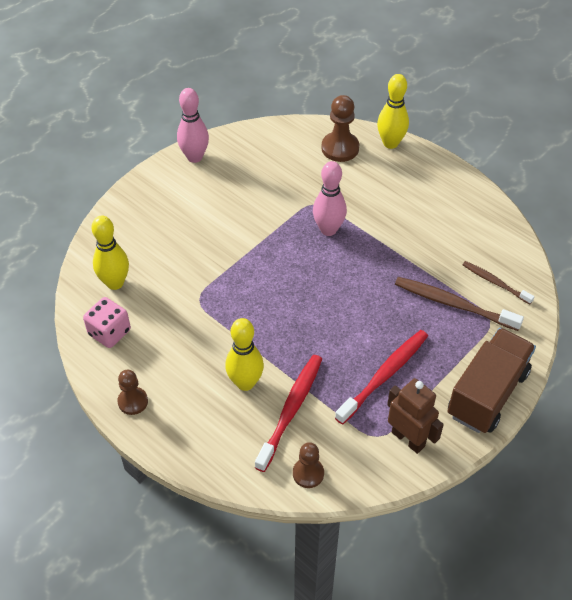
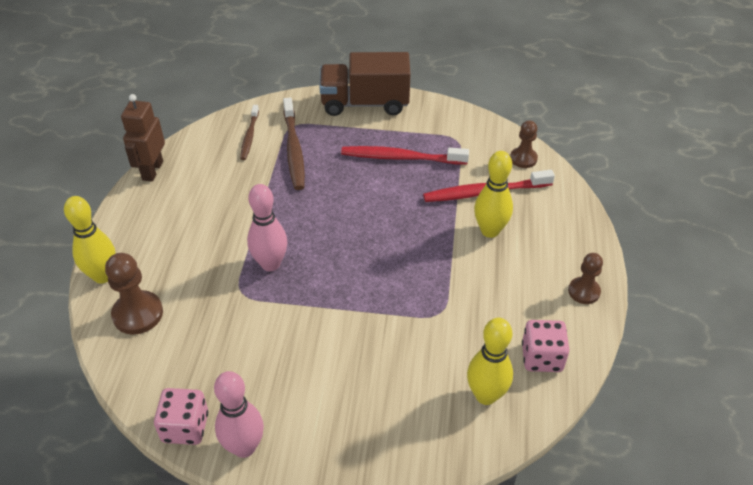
camera: 125 degrees left, 5 degrees down
brown robot [387,378,444,454] -> brown robot moved to [121,94,165,182]
none -> pink dice [154,388,208,445]

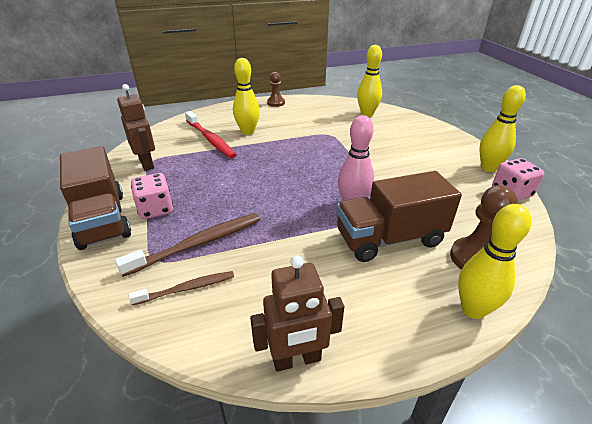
camera: 115 degrees left, 10 degrees down
pink bowling pin [214,371,264,458] -> yellow bowling pin [479,85,526,172]
red toothbrush [341,146,469,165] -> none
brown pawn [510,121,538,168] -> none
pink dice [522,320,570,372] -> pink dice moved to [131,173,173,219]
none -> brown robot [117,84,155,171]
none -> brown truck [336,171,462,262]

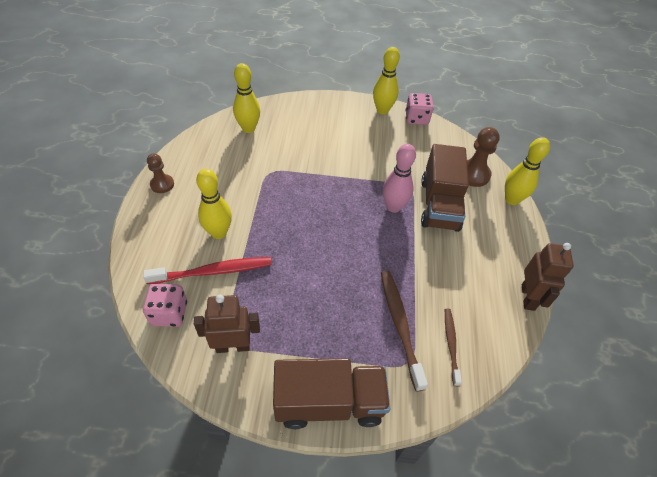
camera: 70 degrees left, 15 degrees up
pink dice [131,173,173,219] -> pink dice moved to [143,284,187,327]

